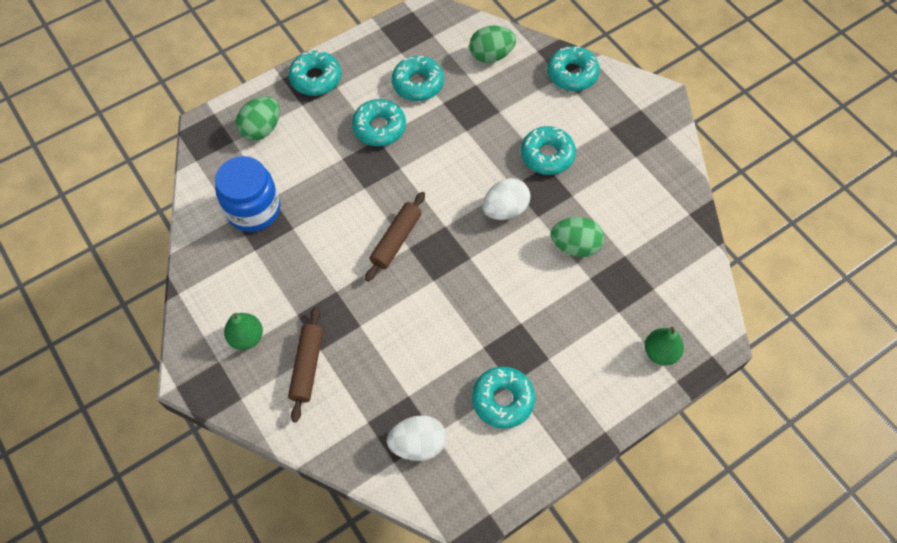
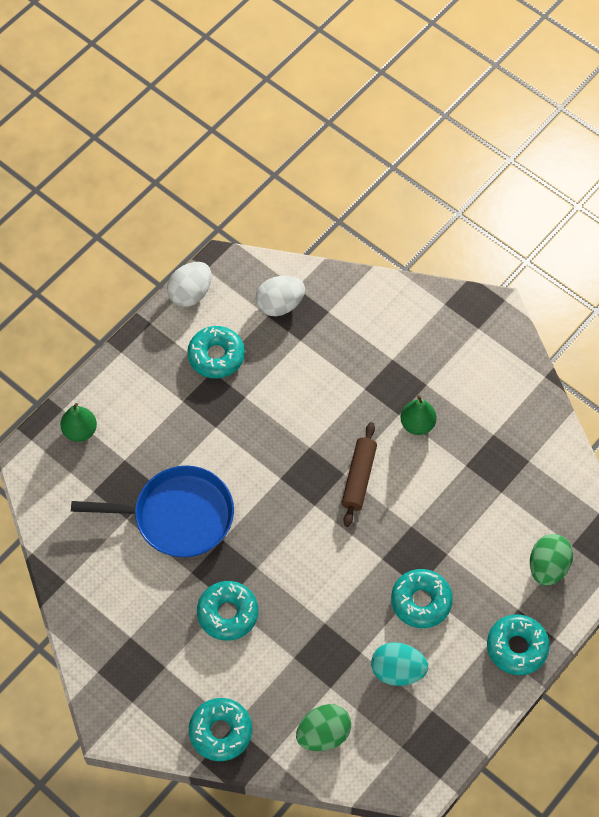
camera: 165 degrees right, 0 degrees up
blue jar [215,156,280,232] -> none
green pear [224,313,263,350] -> green pear moved to [401,395,437,435]
brown rolling pin [288,307,323,422] -> none
turquoise donut [392,56,444,101] -> turquoise egg [371,642,428,686]
white egg [482,178,531,220] -> white egg moved to [167,262,212,307]
green egg [551,217,604,257] -> blue pan [71,466,234,558]

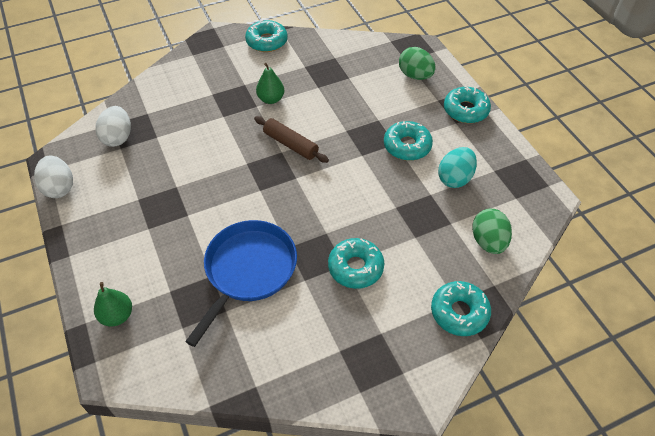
camera: 65 degrees left, 10 degrees down
turquoise donut [187,326,245,378] -> turquoise donut moved to [245,20,288,52]

